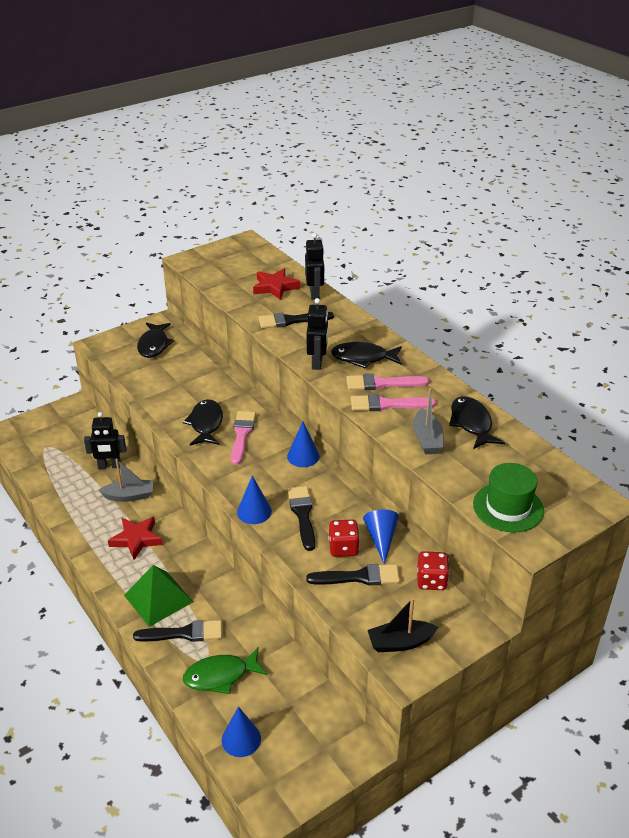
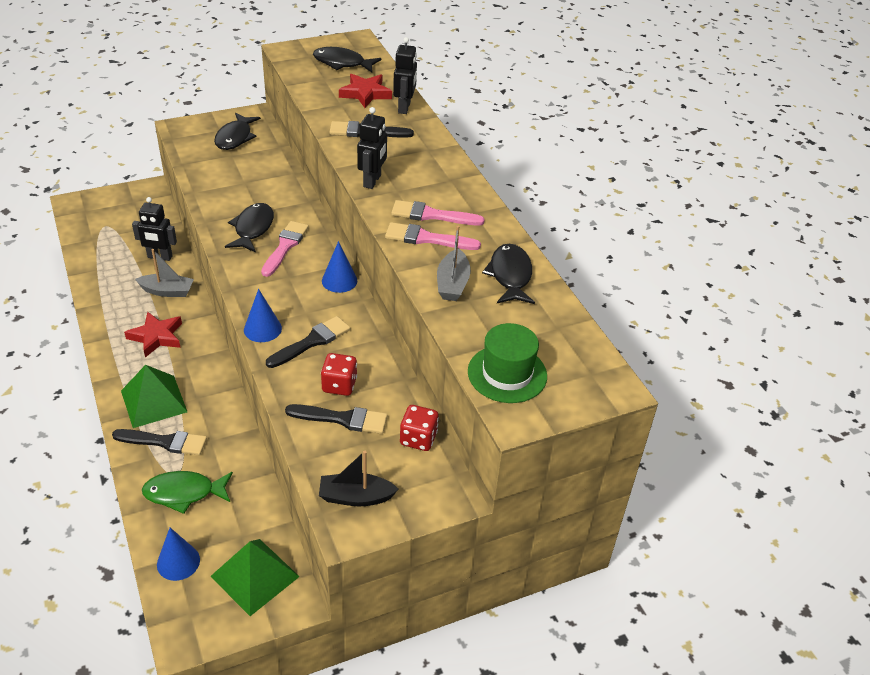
camera: 10 degrees right, 5 degrees up
black brush [288,486,315,551] -> black brush turned 45 degrees clockwise [266,316,350,368]
black fish [331,342,402,369] -> black fish moved to [313,47,382,73]
blue cone [363,509,399,565] -> none
none -> green pyramid [210,539,300,616]

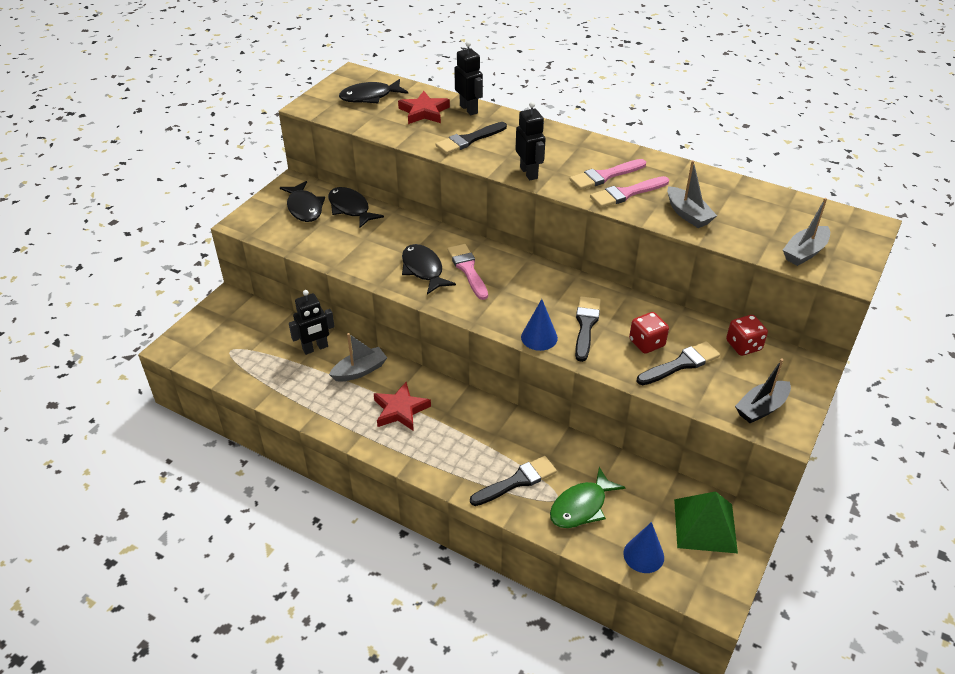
camera: 35 degrees left, 0 degrees up
green pyramid [121,365,187,428] -> none
blue cone [322,241,357,293] -> none
green hat [468,323,547,403] -> grey boat [783,198,830,266]
black fish [482,244,535,304] -> black fish moved to [328,187,384,228]

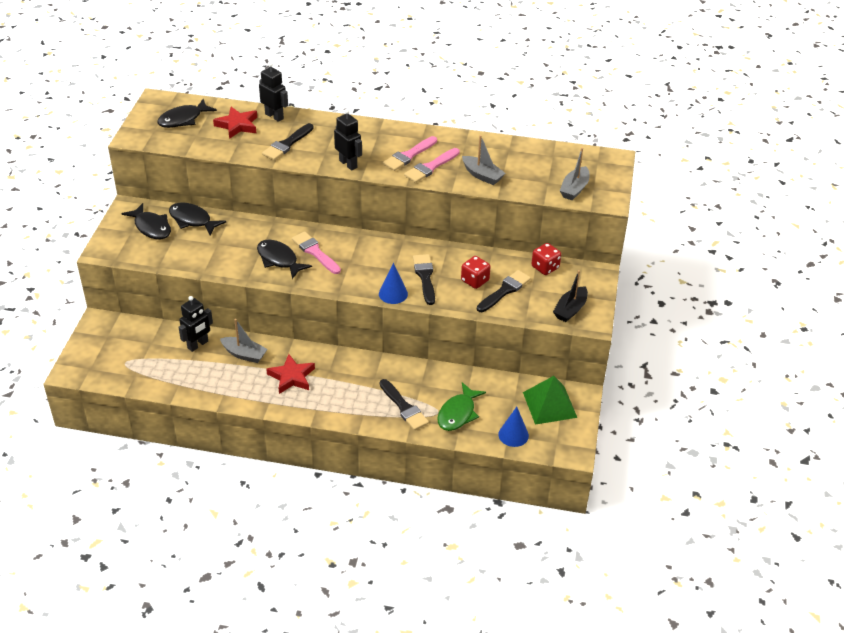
camera: 20 degrees left, 0 degrees up
grey boat [329,333,387,382] -> grey boat turned 75 degrees clockwise [220,319,267,363]
black brush [470,456,557,506] -> black brush turned 105 degrees clockwise [379,379,429,430]

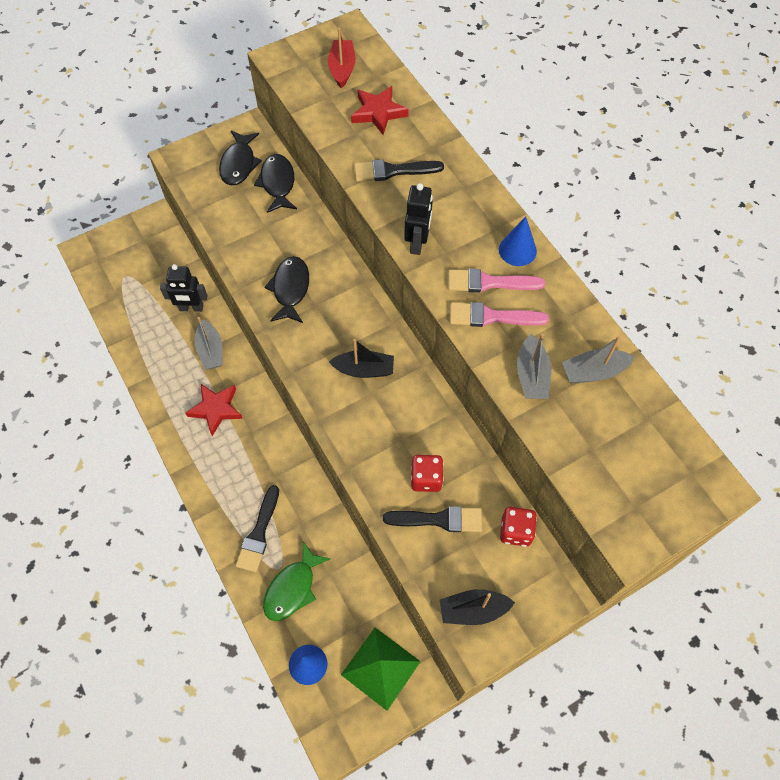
camera: 50 degrees right, 20 degrees up
black fish [157,99,217,128] -> red boat [328,28,356,88]
black robot [259,62,288,122] -> none
pink brush [292,232,341,274] -> none
blue cone [379,263,408,304] -> blue cone moved to [499,216,537,266]
black brush [413,254,435,305] -> none
green fish [437,382,486,431] -> green fish turned 45 degrees counterclockwise [263,542,331,621]
grey boat [560,148,590,200] -> grey boat moved to [562,336,635,383]
none -> black boat [329,339,394,378]

